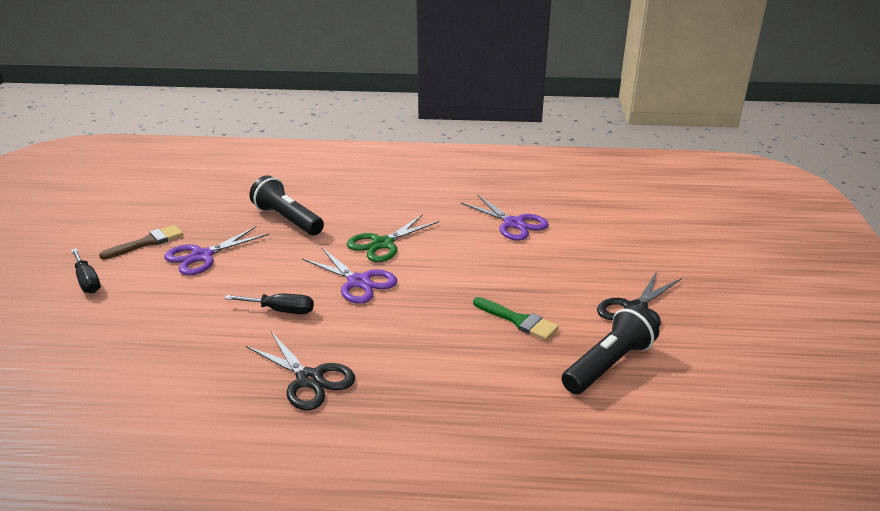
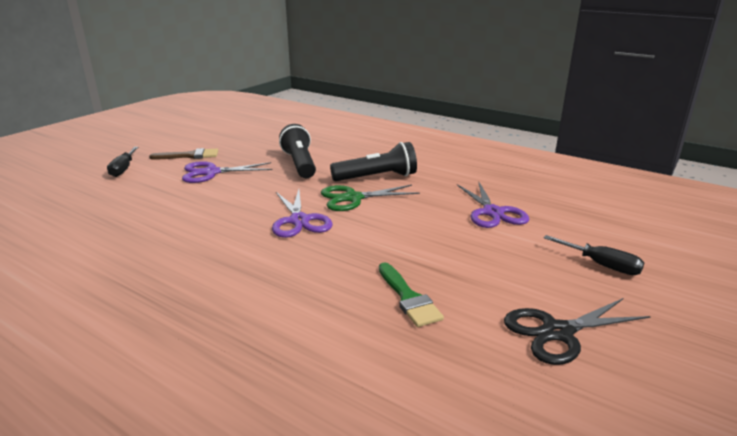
camera: 30 degrees right, 5 degrees down
black screwdriver [224,294,314,314] -> black screwdriver moved to [543,235,644,275]
black scissors [246,332,355,410] -> none
black flashlight [561,304,659,394] -> black flashlight moved to [330,142,417,181]

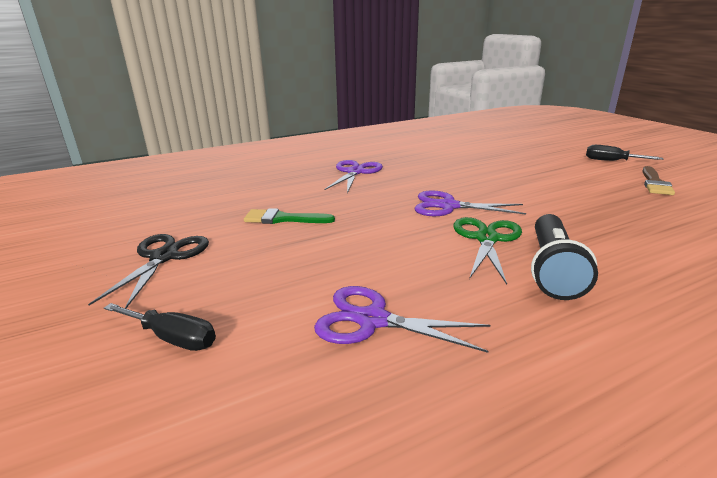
camera: 120 degrees right, 0 degrees up
purple scissors [182,161,272,183] -> purple scissors moved to [324,160,383,193]
black flashlight [279,124,316,178] -> none
black screwdriver [543,235,644,275] -> black screwdriver turned 135 degrees counterclockwise [104,303,216,351]

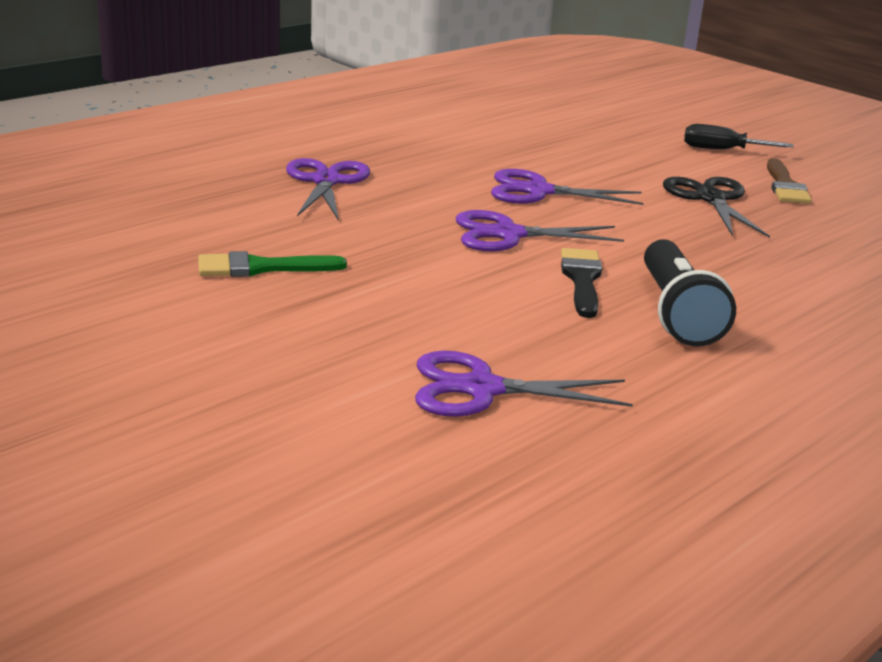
camera: 20 degrees left, 0 degrees up
black scissors [88,234,209,309] -> black scissors moved to [663,177,770,238]
black screwdriver [104,303,216,351] -> none
green scissors [453,217,522,285] -> black brush [561,248,602,318]
none -> purple scissors [491,169,644,205]

